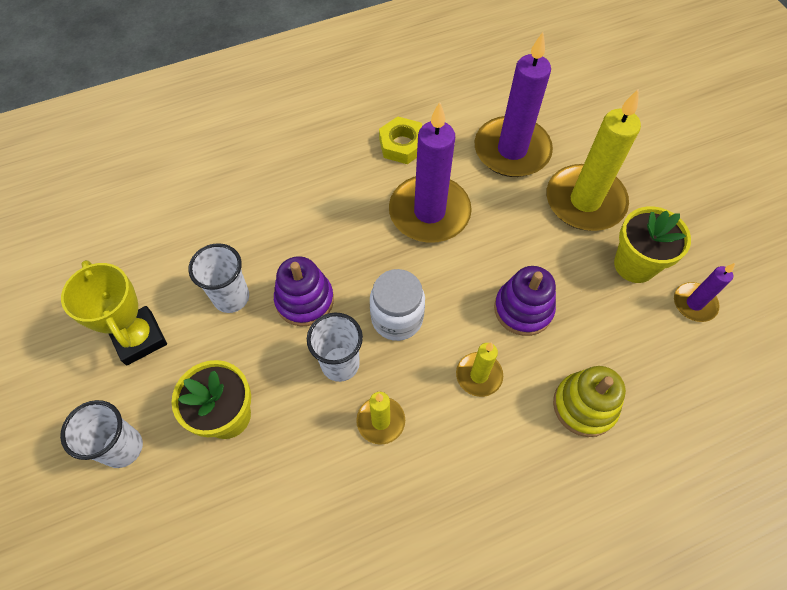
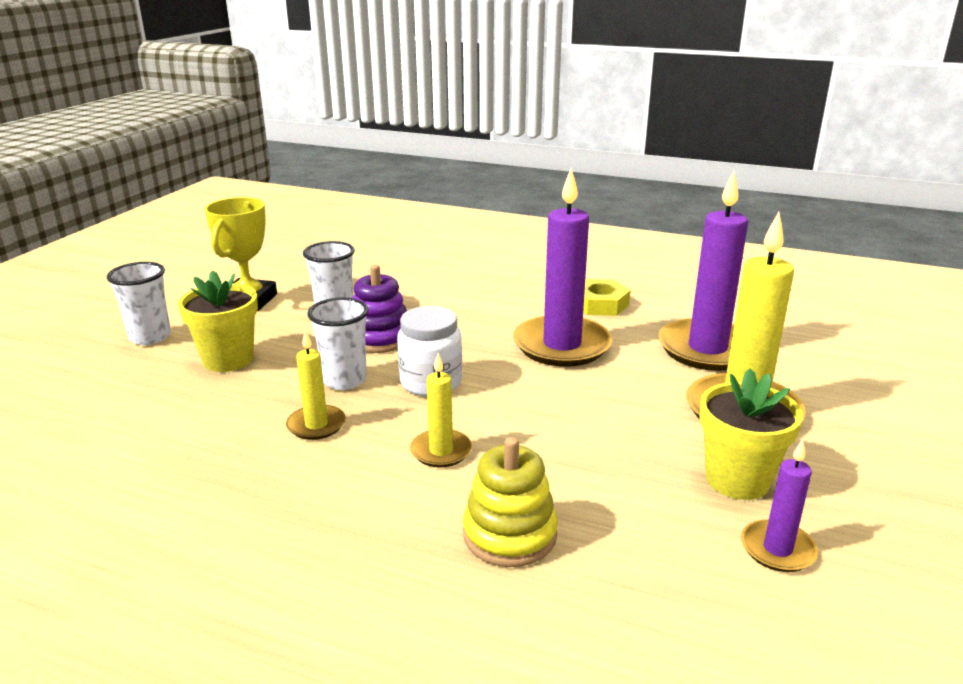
camera: 45 degrees right, 35 degrees down
purple stacking toy [494,266,556,336] -> none

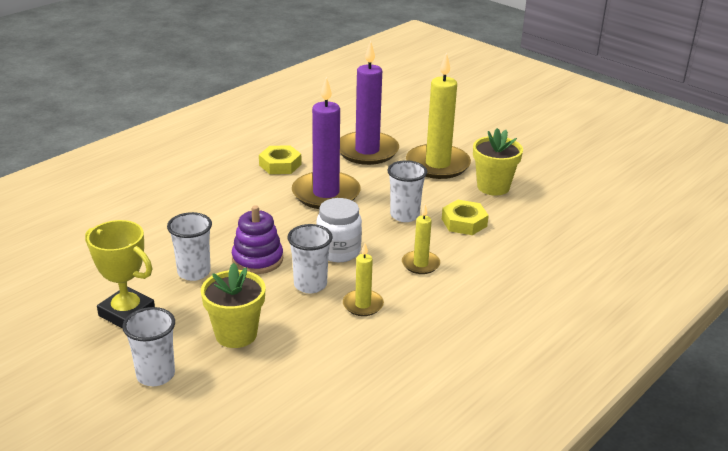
camera: 70 degrees left, 5 degrees up
yellow stacking toy [463,437,558,567] -> none
purple candle [741,439,818,572] -> none
none -> white cup [388,160,427,222]
none -> yellow nut [442,200,489,235]

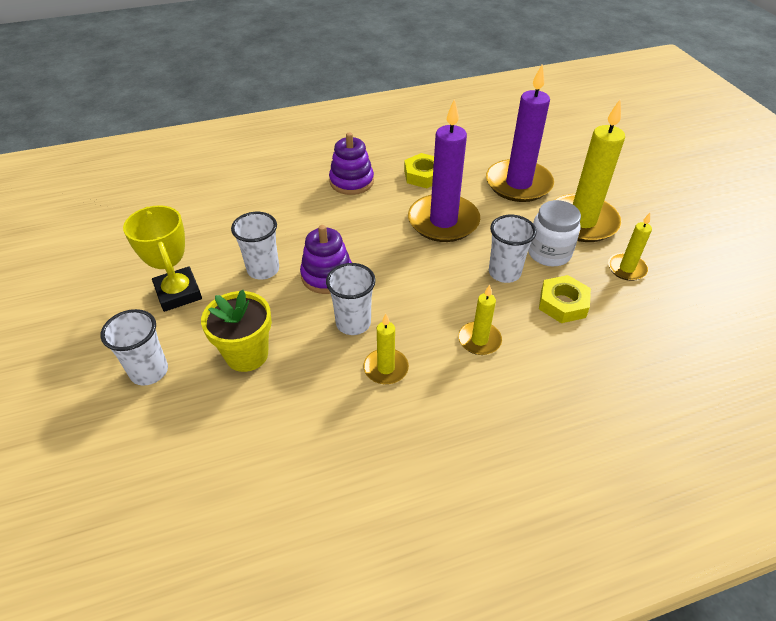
camera: 30 degrees right, 15 degrees up
white jar [317,198,362,262] -> white jar moved to [528,200,581,267]
yellow flower pot [473,128,523,196] -> yellow candle [608,213,652,281]
none -> purple stacking toy [329,133,374,195]

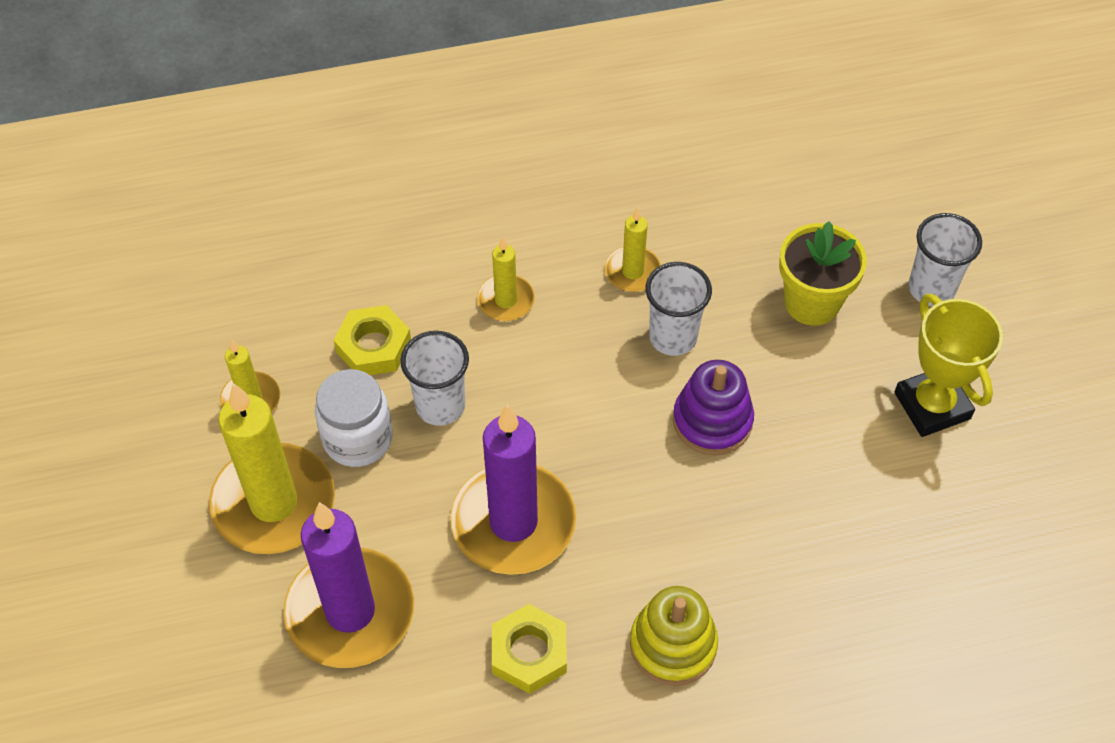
camera: 175 degrees left, 10 degrees up
white cup [231,212,279,280] -> none
purple stacking toy [329,133,374,195] -> yellow stacking toy [630,586,718,686]

